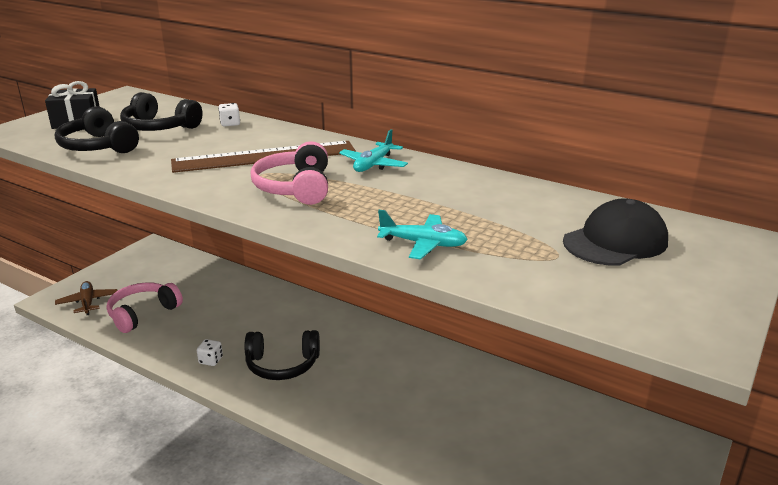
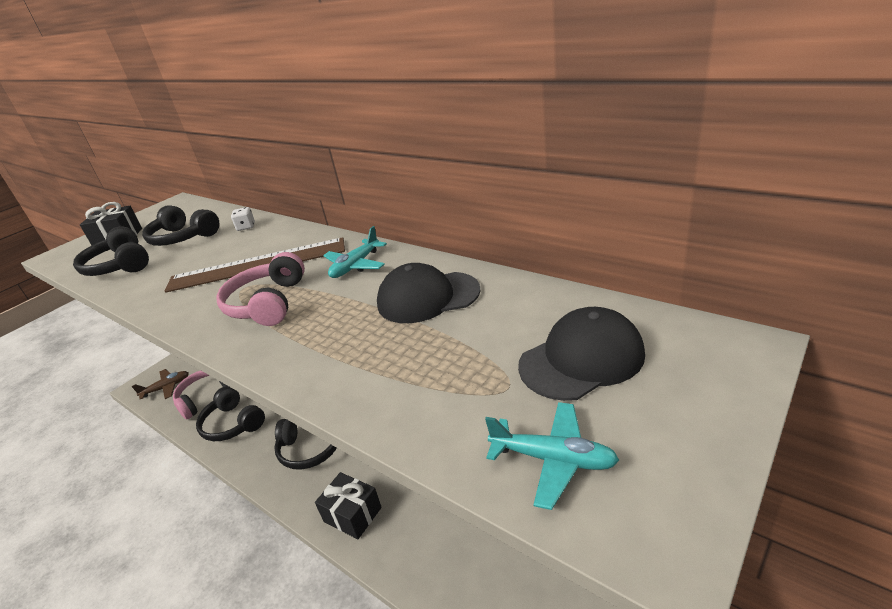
camera: 10 degrees right, 5 degrees up
brown plane [55,281,118,315] -> brown plane turned 75 degrees clockwise [132,369,189,399]
white dice [197,339,223,366] -> none
turquoise plane [377,210,468,259] -> turquoise plane moved to [485,402,619,510]
none -> black headphones [196,386,265,441]
none -> black gift [315,472,382,539]
none -> black cap [377,263,481,323]

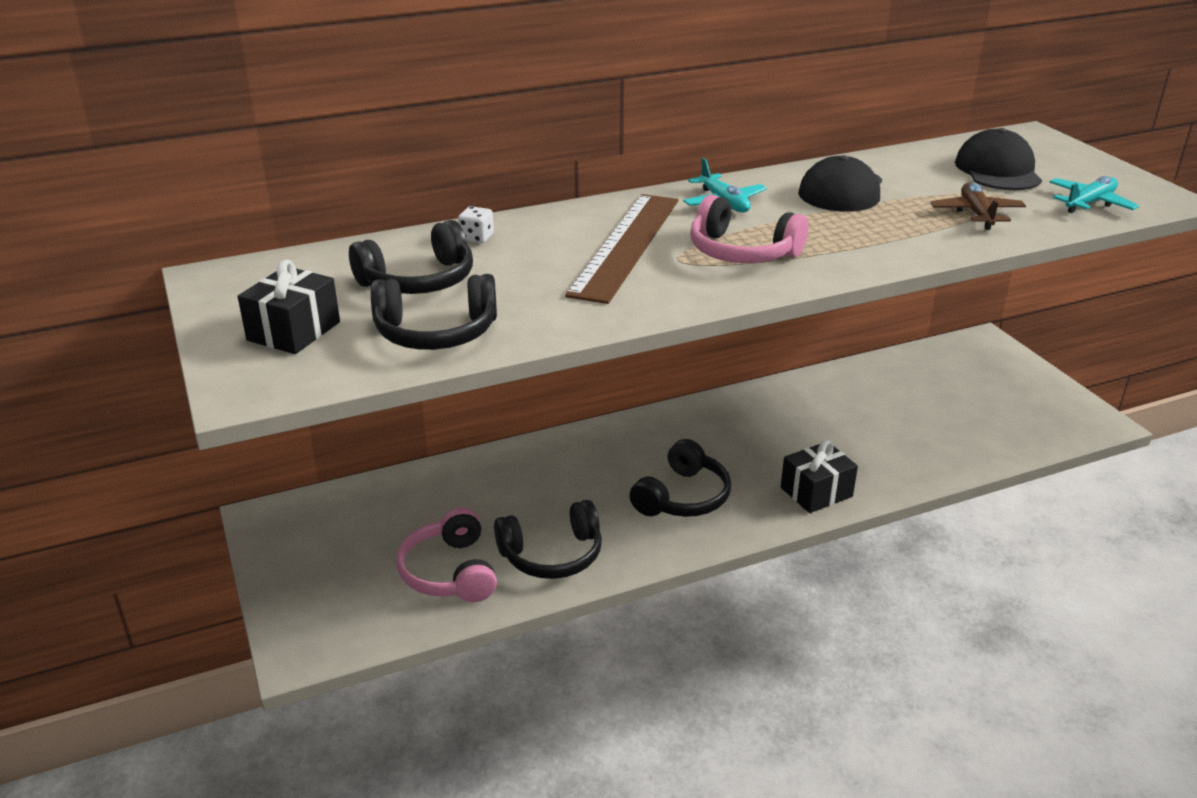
camera: 65 degrees left, 0 degrees up
brown plane [132,369,189,399] -> brown plane moved to [930,182,1026,230]

